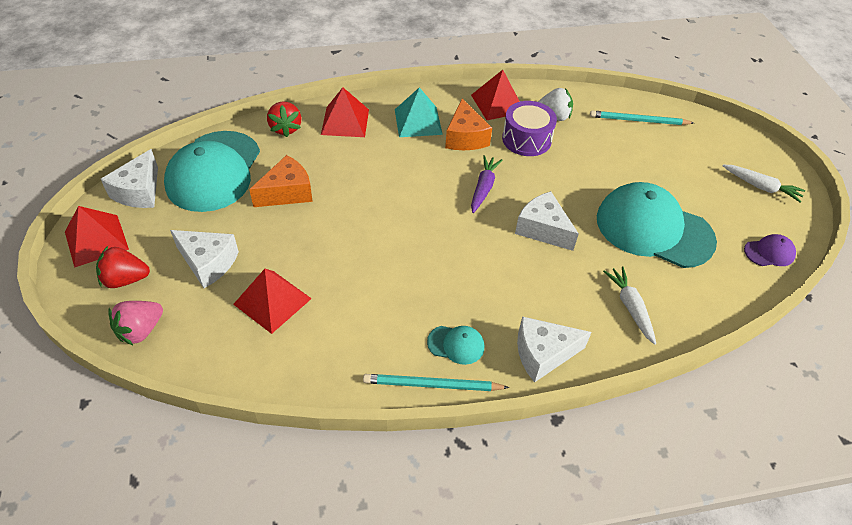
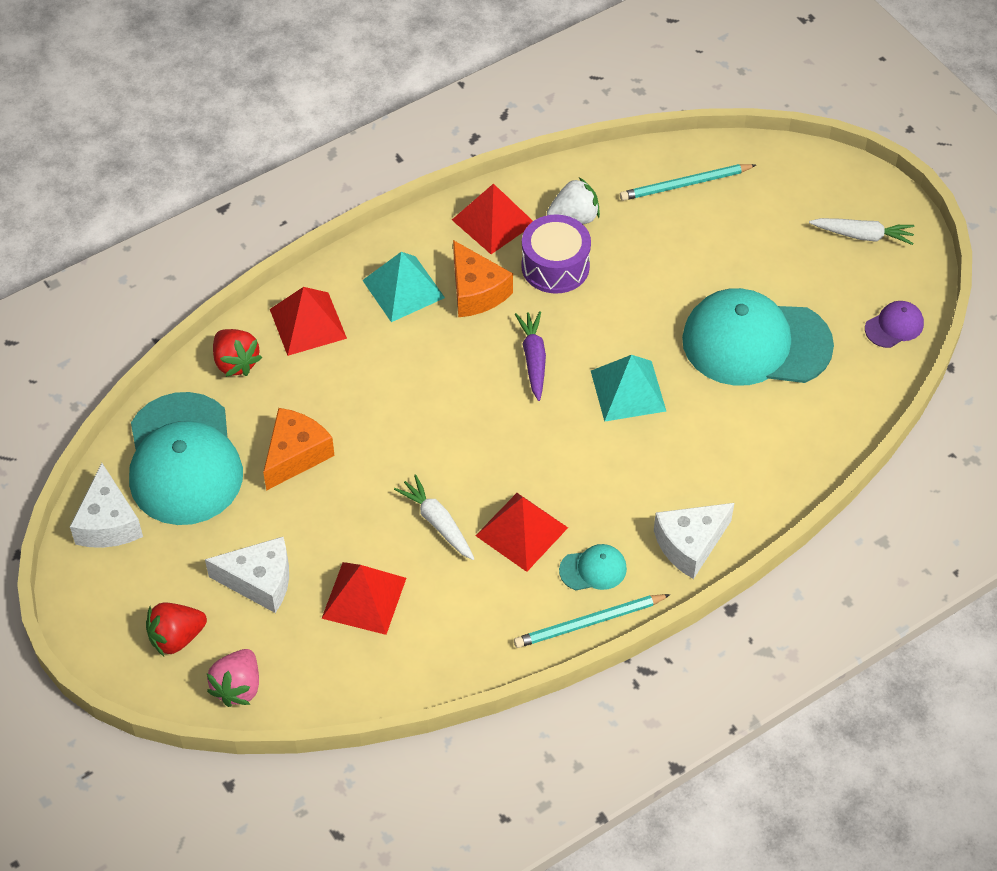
camera: 20 degrees left, 5 degrees up
red pyramid [65,206,129,268] -> red pyramid moved to [475,493,568,572]
white cheese [515,191,579,251] -> turquoise pyramid [591,355,666,422]
white carrot [603,266,656,345] -> white carrot moved to [394,474,474,560]

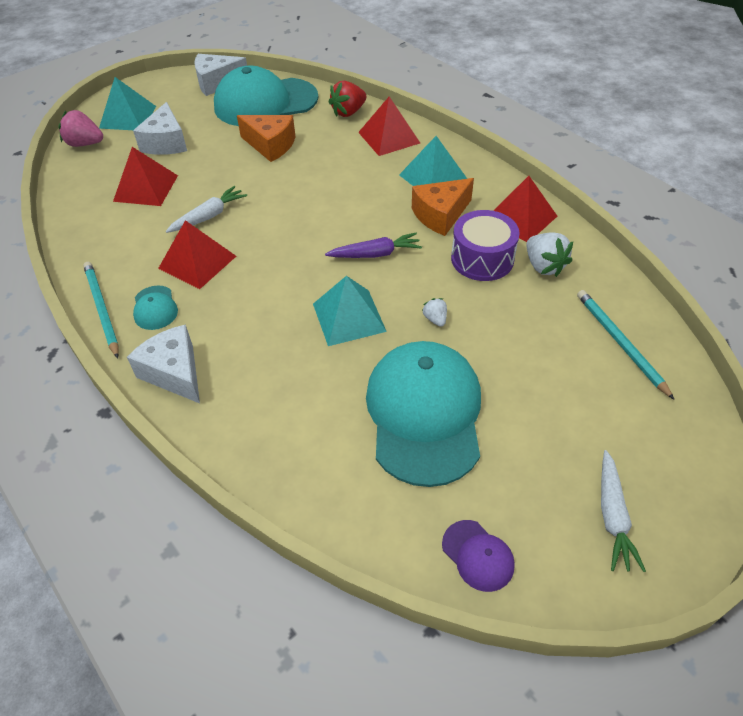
camera: 85 degrees right, 5 degrees down
red strawberry [146,603,207,656] -> turquoise pyramid [99,77,156,130]
none -> white strawberry [422,298,447,327]

